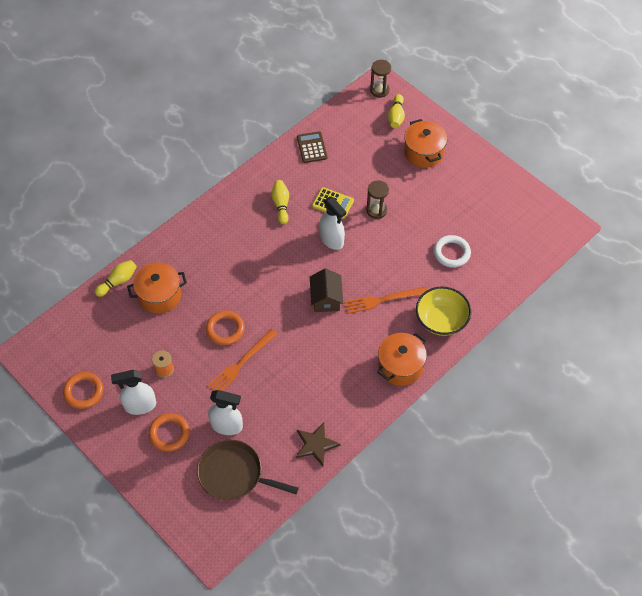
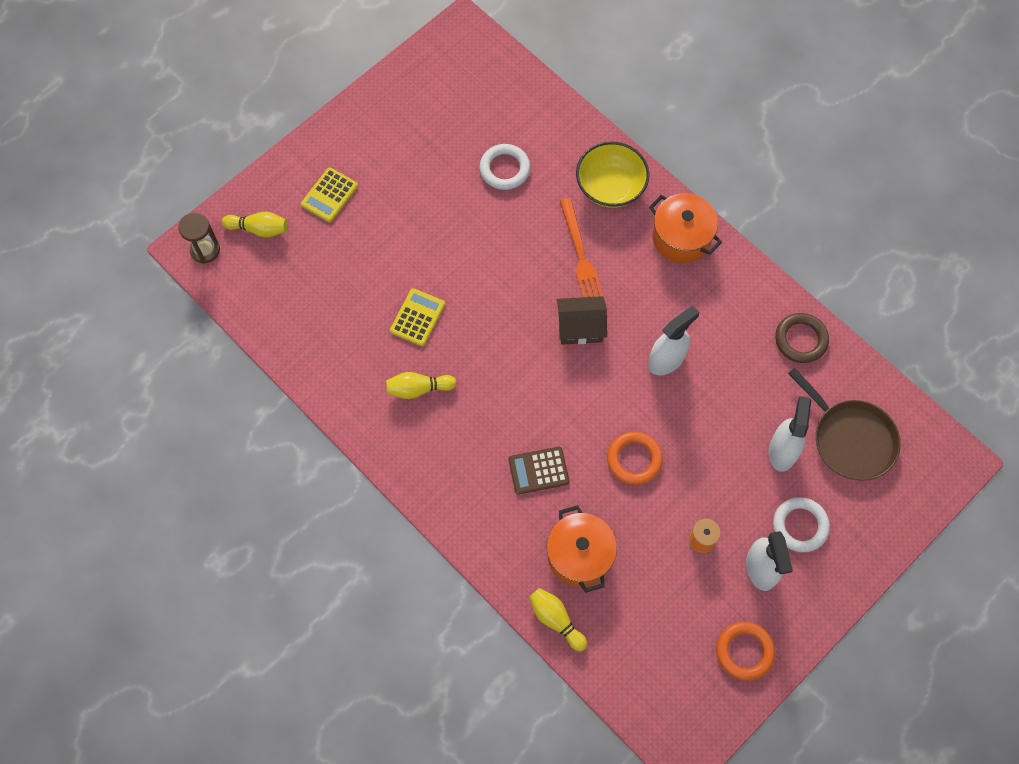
camera: 90 degrees left, 10 degrees up
orange ring [148,413,190,452] -> white ring [773,497,830,552]
brown pan [197,440,299,500] -> brown pan turned 60 degrees counterclockwise [788,368,901,481]
orange fork [207,329,277,391] -> none
brown star [296,423,341,466] -> brown ring [775,313,829,363]
brown calculator [297,131,327,163] -> brown calculator moved to [509,447,569,494]
white spray bottle [319,197,346,250] -> white spray bottle moved to [648,305,699,375]
brown hourglass [367,180,389,219] -> none
orange pot [404,119,447,168] -> yellow calculator [301,167,358,222]

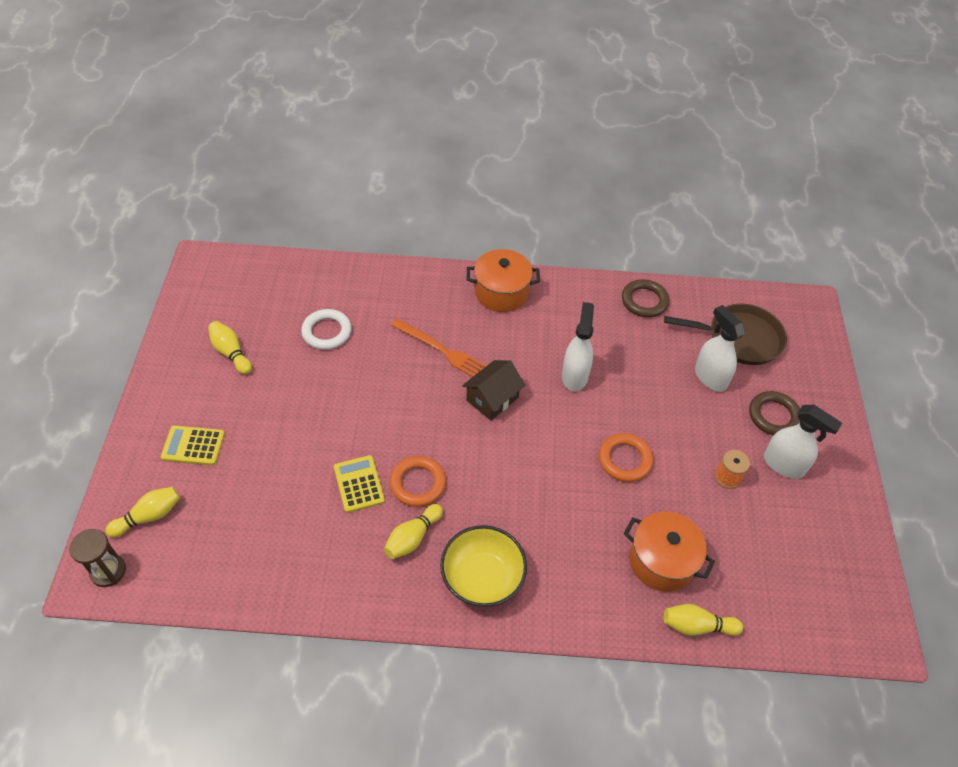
camera: 45 degrees left, 15 degrees down
yellow calculator [301,167,358,222] -> yellow calculator turned 105 degrees clockwise [161,425,225,465]
brown calculator [509,447,569,494] -> none
yellow bowl [576,142,649,208] -> yellow bowl moved to [440,525,527,607]
orange ring [716,622,775,681] -> orange ring moved to [390,456,446,507]
white ring [773,497,830,552] -> brown ring [749,391,800,436]
none -> yellow bowling pin [208,321,252,374]

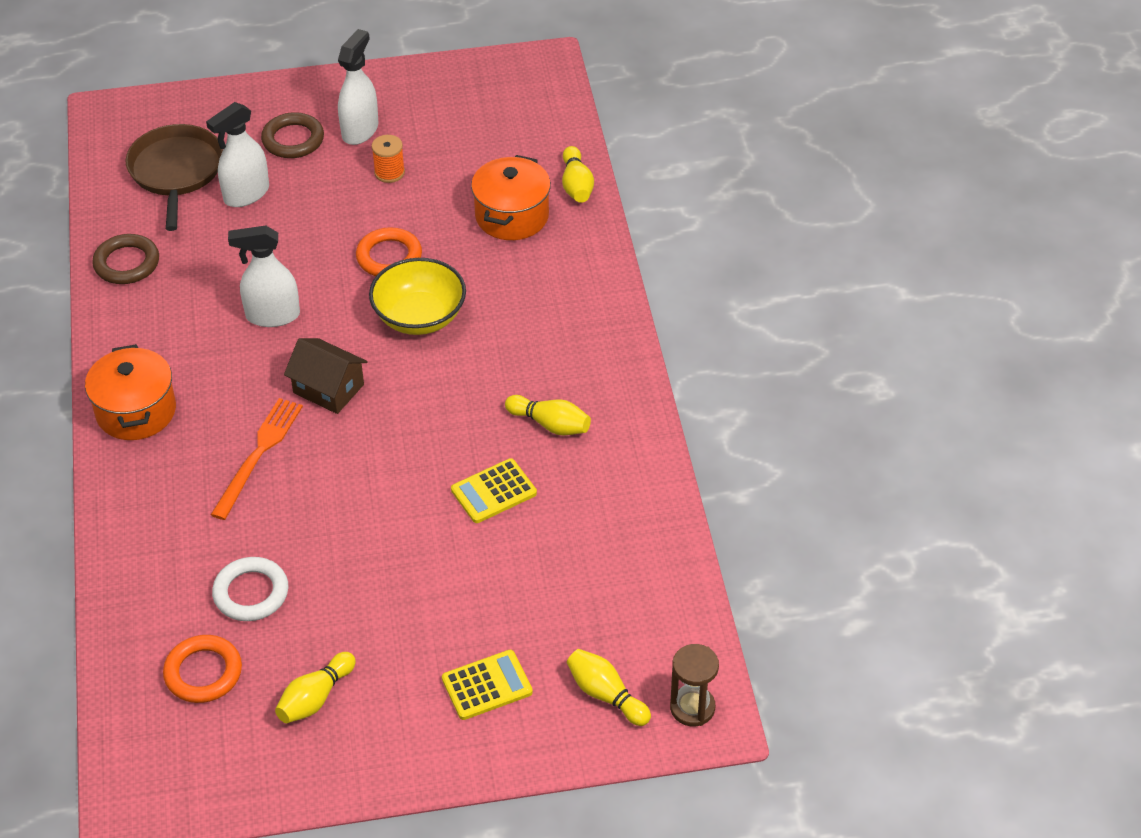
camera: 100 degrees left, 5 degrees down
yellow calculator [161,425,225,465] -> yellow calculator turned 105 degrees counterclockwise [442,650,533,720]
orange ring [390,456,446,507] -> orange ring moved to [163,635,242,703]
yellow bowl [440,525,527,607] -> yellow bowl moved to [369,258,466,335]

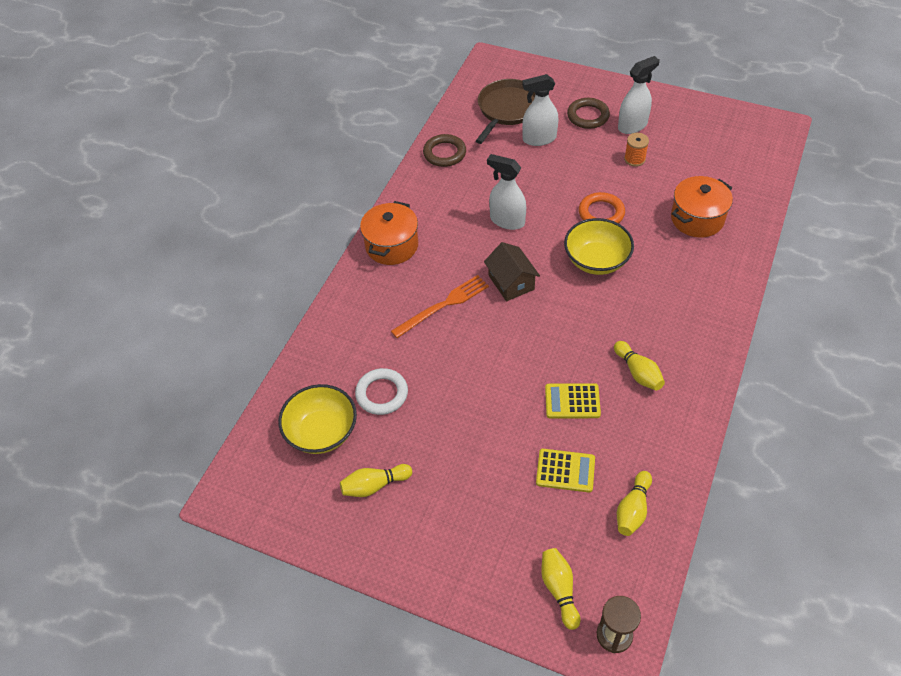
camera: 35 degrees right, 5 degrees up
orange ring [163,635,242,703] -> yellow bowl [278,384,357,454]
yellow calculator [442,650,533,720] -> yellow calculator moved to [536,449,595,493]
yellow bowling pin [562,146,594,203] -> yellow bowling pin moved to [617,471,652,536]

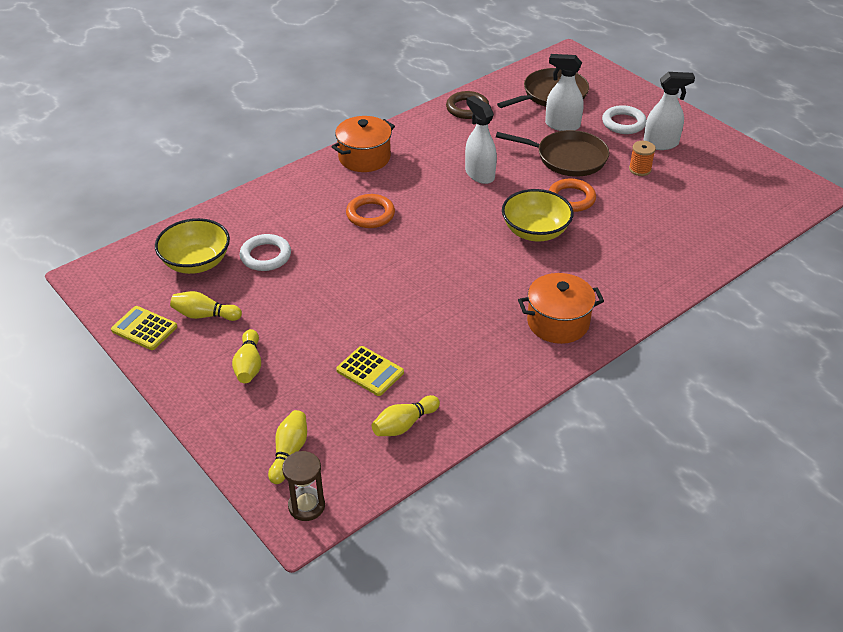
camera: 25 degrees right, 10 degrees down
orange fork [391,275,489,338] -> orange ring [346,194,395,228]
brown house [484,242,540,301] -> none
yellow calculator [545,383,601,418] -> yellow calculator moved to [111,306,177,350]
brown ring [567,98,610,129] -> white ring [602,105,647,134]
yellow bowling pin [614,341,665,391] -> yellow bowling pin moved to [232,329,261,383]
orange pot [671,176,733,238] -> orange pot moved to [518,273,604,344]
none -> brown pan [496,130,609,177]

